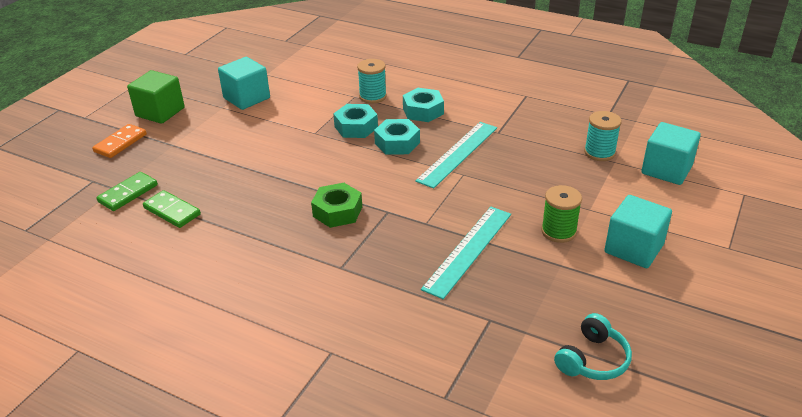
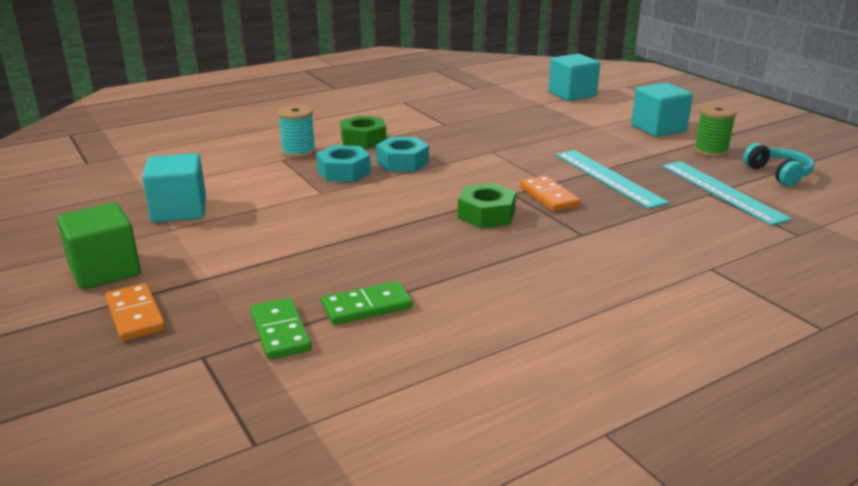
camera: 60 degrees left, 10 degrees down
turquoise nut [403,88,444,122] -> green nut [340,115,386,149]
turquoise ruler [415,122,497,189] -> turquoise ruler moved to [662,161,792,226]
green spool [541,185,582,243] -> green spool moved to [694,104,737,157]
turquoise spool [584,111,622,161] -> none
none -> orange domino [520,176,580,212]

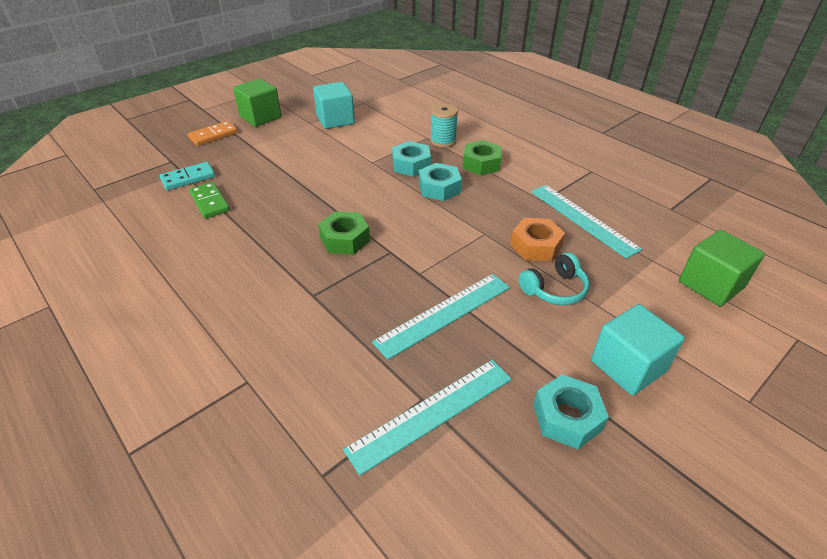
camera: 80 degrees right, 15 degrees up
green domino [251,298,311,360] -> turquoise domino [160,162,215,190]
orange domino [520,176,580,212] -> none
turquoise cube [548,54,600,101] -> green cube [679,230,765,306]
green spool [694,104,737,157] -> turquoise nut [533,374,609,449]
turquoise headphones [743,143,814,186] -> turquoise headphones moved to [519,253,589,305]
none -> orange nut [511,218,565,261]
none -> turquoise ruler [531,185,642,259]

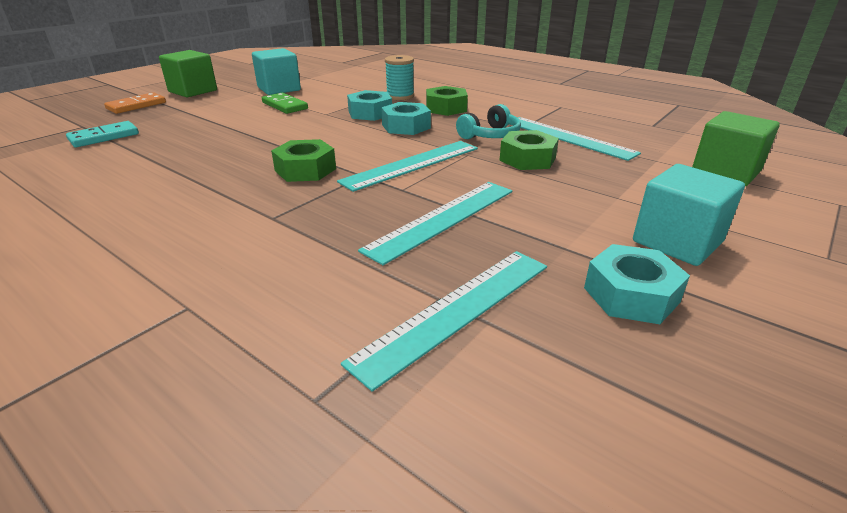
camera: 10 degrees left, 10 degrees down
green domino [189,182,230,219] -> green domino moved to [262,93,308,114]
orange nut [511,218,565,261] -> green nut [499,130,559,170]
turquoise headphones [519,253,589,305] -> turquoise headphones moved to [456,104,521,139]
none -> turquoise ruler [337,141,478,192]

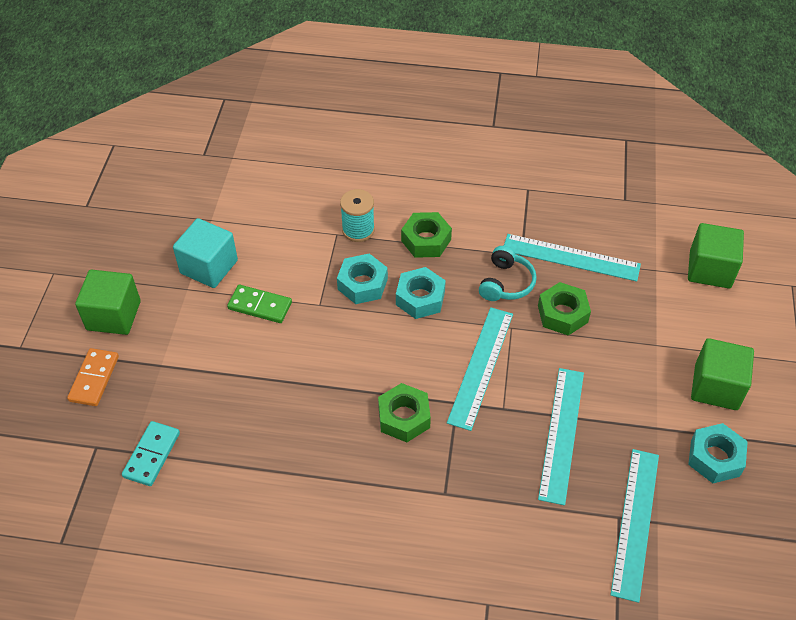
camera: 30 degrees left, 20 degrees up
turquoise cube [633,164,745,266] -> green cube [691,338,754,410]

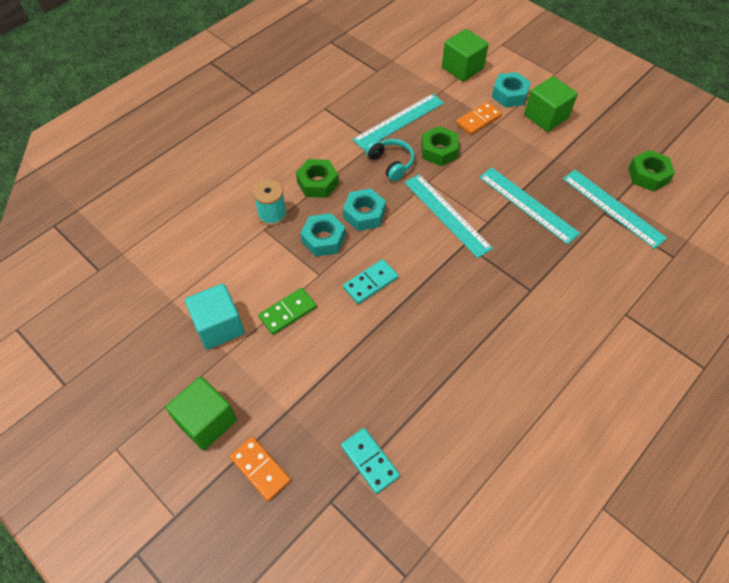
camera: 55 degrees left, 5 degrees up
green nut [378,383,431,442] -> green nut moved to [628,150,675,191]
turquoise nut [688,423,748,483] -> turquoise nut moved to [492,72,531,107]
none -> turquoise domino [343,259,398,304]
none -> orange domino [456,102,502,135]

